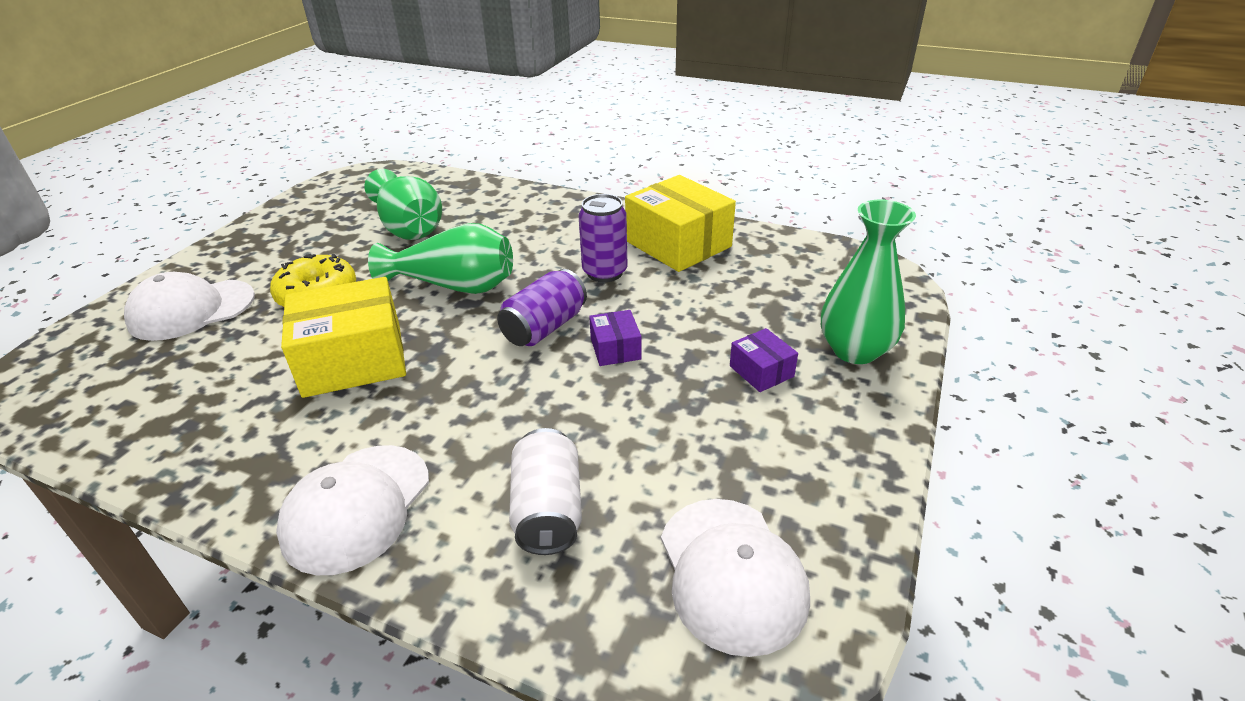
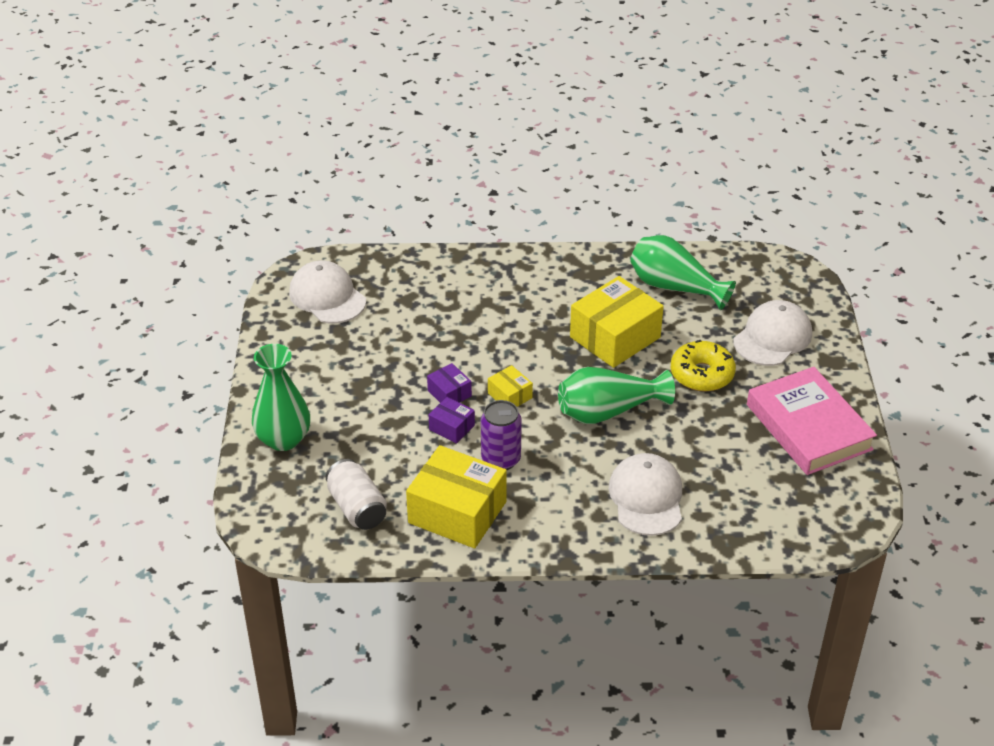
camera: 155 degrees right, 5 degrees up
white cap [276,445,429,575] -> white cap moved to [609,453,682,536]
green vase [364,169,442,240] -> green vase moved to [630,235,736,310]
purple can [497,269,587,346] -> yellow box [488,365,533,407]
white can [509,428,582,555] -> white can moved to [326,459,387,530]
purple box [730,328,798,392] -> purple box moved to [429,397,475,444]
none -> pink book [747,367,877,475]

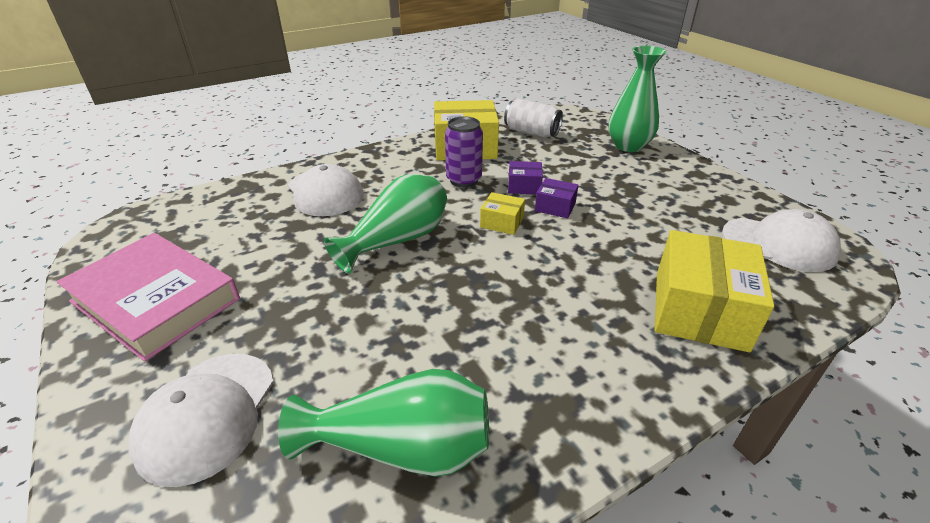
camera: 150 degrees right, 5 degrees down
yellow box [570,276,664,368] -> yellow box moved to [654,230,774,352]
yellow donut [671,340,736,392] -> none

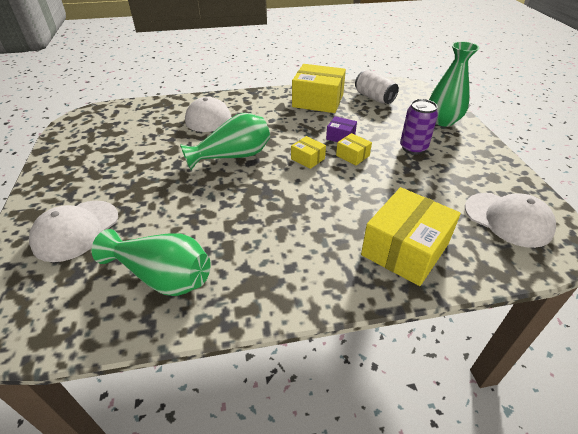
camera: 20 degrees right, 5 degrees up
pink book [56,233,240,362] -> none
purple can [445,116,483,187] -> purple can moved to [400,99,438,155]
purple box [535,178,578,218] -> yellow box [336,133,372,166]

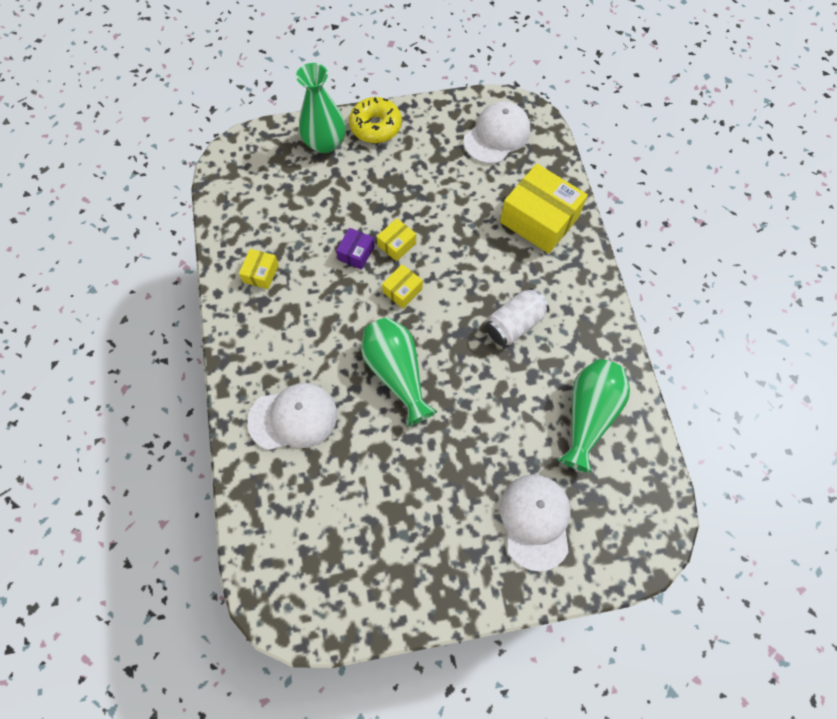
camera: 90 degrees left, 25 degrees up
white cap [29,201,118,262] -> white cap turned 120 degrees counterclockwise [500,474,571,572]
yellow box [292,64,346,113] -> yellow box [239,249,279,289], size x0.48
white can [355,70,399,104] -> white can moved to [485,288,549,346]
purple can [400,99,438,155] -> none
none -> yellow donut [349,97,402,143]

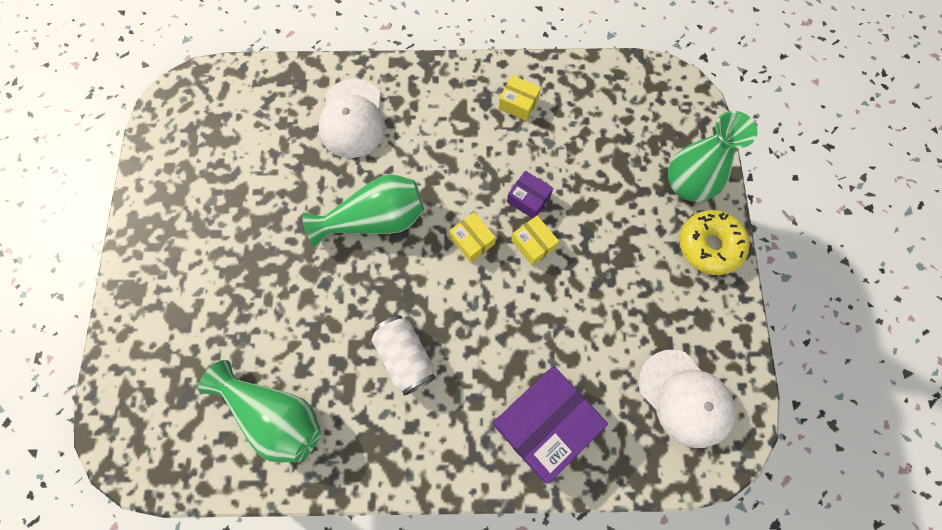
camera: 100 degrees right, 5 degrees up
yellow box [500,164,588,254] -> purple box [492,366,608,484]
white cap [500,474,571,572] -> none

